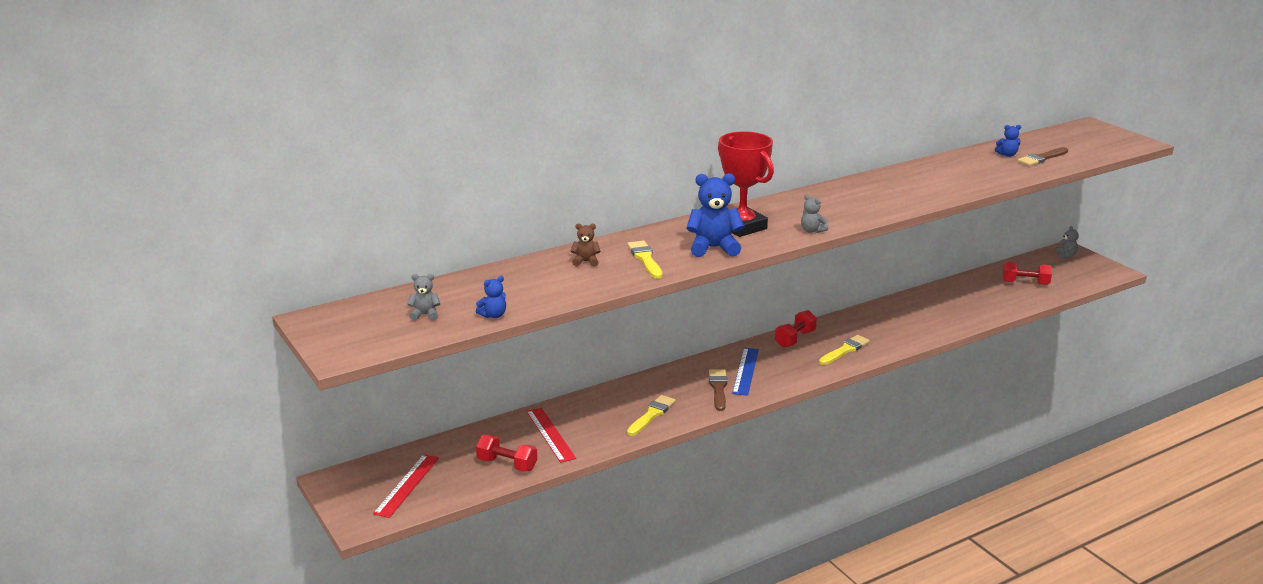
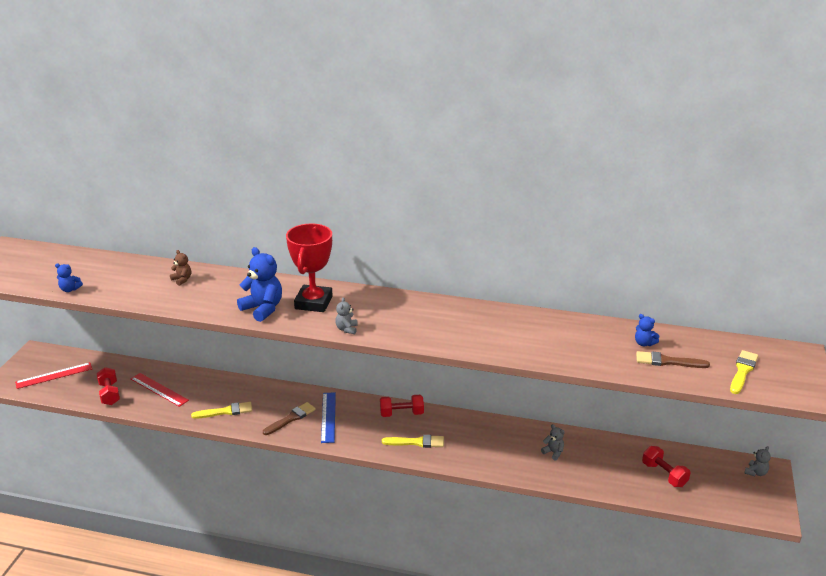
camera: 45 degrees right, 5 degrees up
grey teddy bear [407,274,440,321] -> grey teddy bear moved to [541,424,565,461]
red ruler [526,408,576,463] -> red ruler turned 75 degrees counterclockwise [131,373,189,407]
yellow brush [627,241,663,279] -> yellow brush moved to [730,350,758,394]
blue ruler [732,348,759,396] -> blue ruler turned 60 degrees counterclockwise [321,392,336,443]

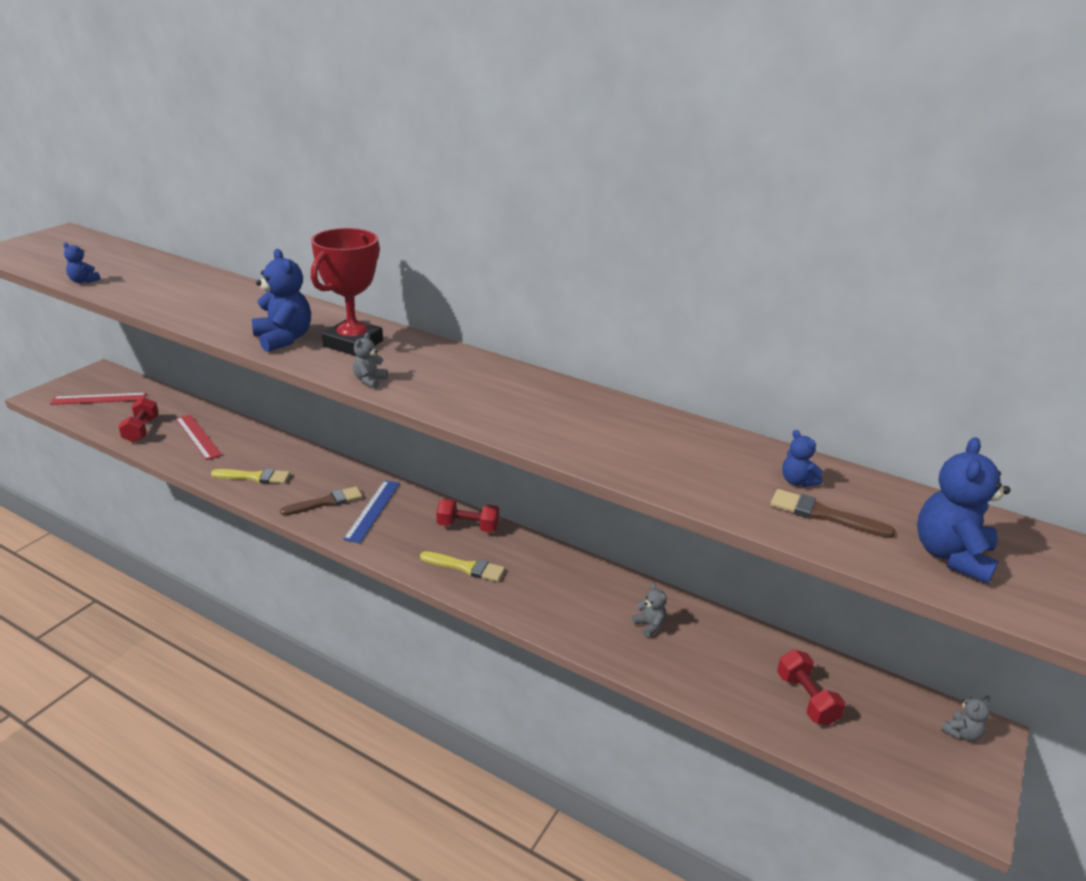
camera: 15 degrees right, 0 degrees up
brown teddy bear [170,250,191,286] -> none
yellow brush [730,350,758,394] -> blue teddy bear [917,437,1010,584]

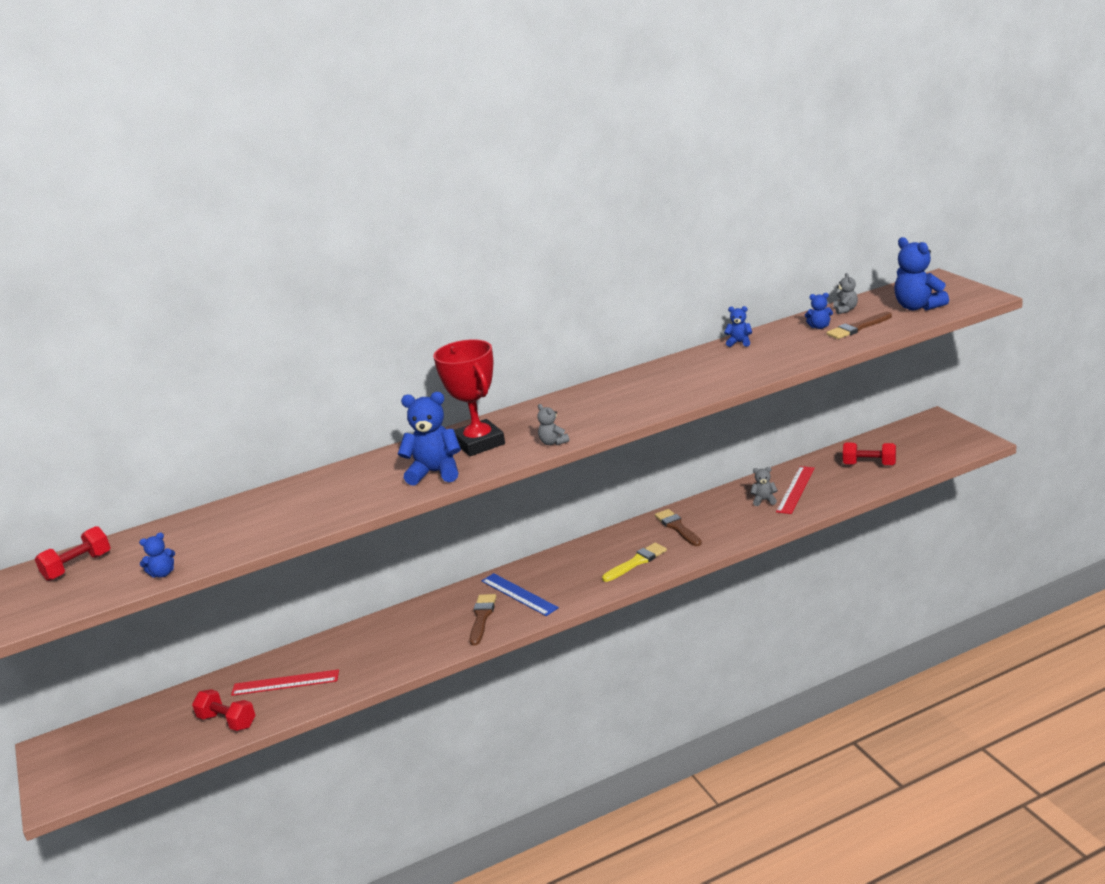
camera: 50 degrees left, 5 degrees down
red ruler [50,393,147,405] -> red ruler moved to [776,466,815,514]
yellow brush [211,469,290,484] -> none
red dumbbell [436,498,499,532] -> red dumbbell moved to [35,526,111,581]
grey teddy bear [941,695,990,741] -> grey teddy bear moved to [833,273,858,314]
none -> brown brush [655,509,702,546]
none -> blue teddy bear [724,306,752,347]

